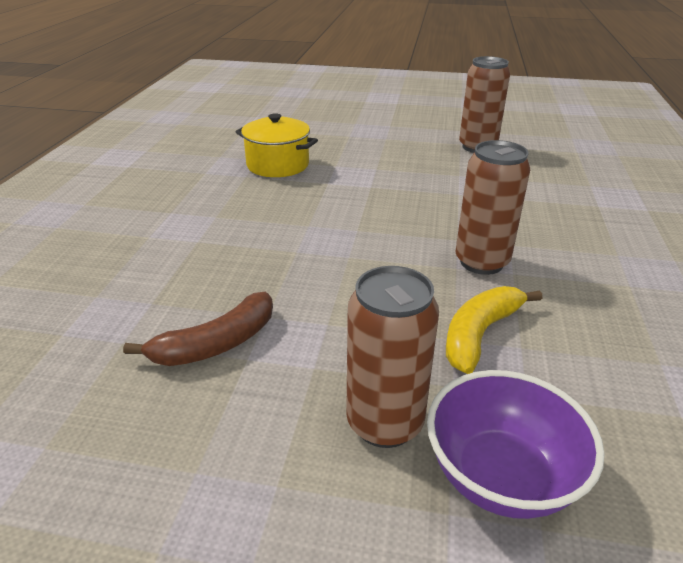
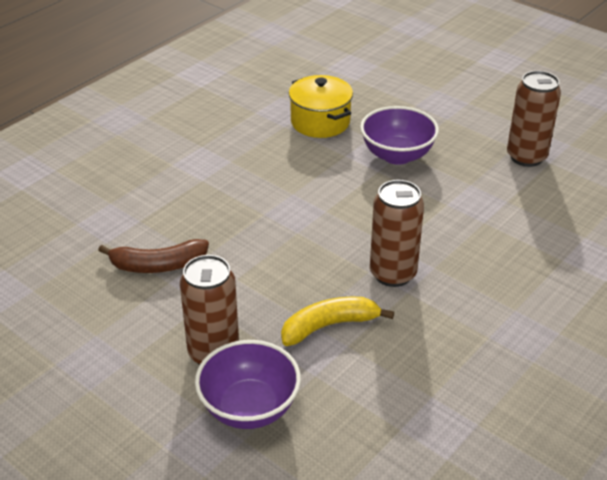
camera: 30 degrees right, 5 degrees up
none -> purple bowl [360,106,439,165]

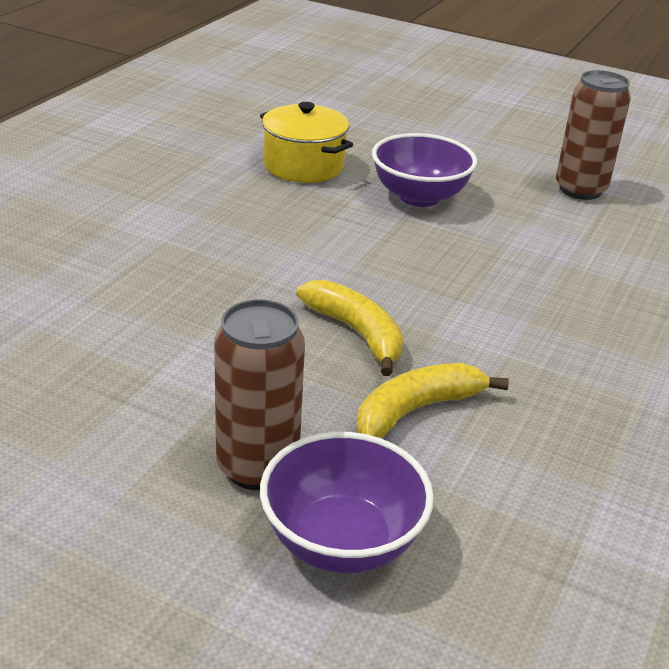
camera: 15 degrees left, 5 degrees down
brown banana [98,239,209,273] -> none
brown can [370,180,424,287] -> none
none -> yellow banana [296,280,403,376]

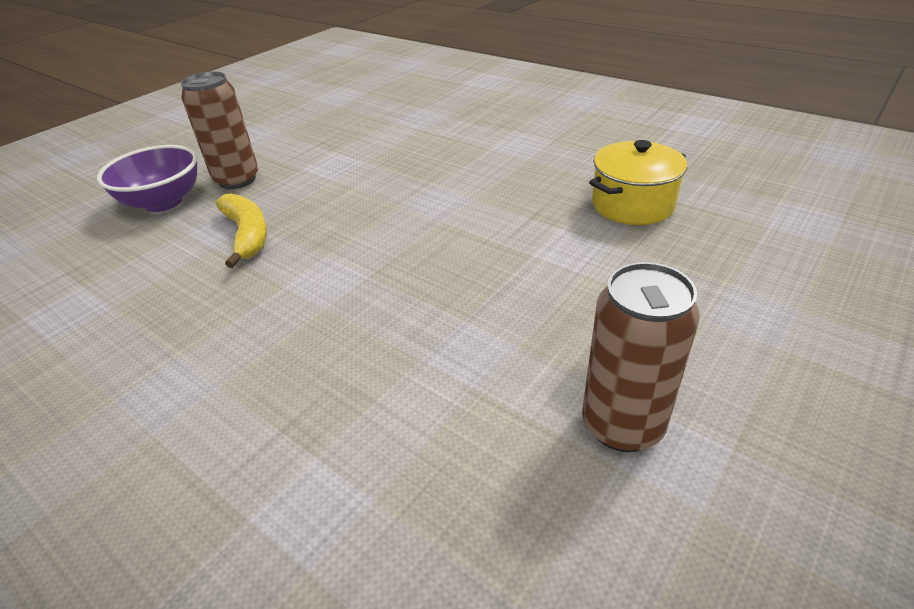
camera: 105 degrees right, 5 degrees up
yellow banana [296,280,403,376] -> none
purple bowl [372,133,477,207] -> none

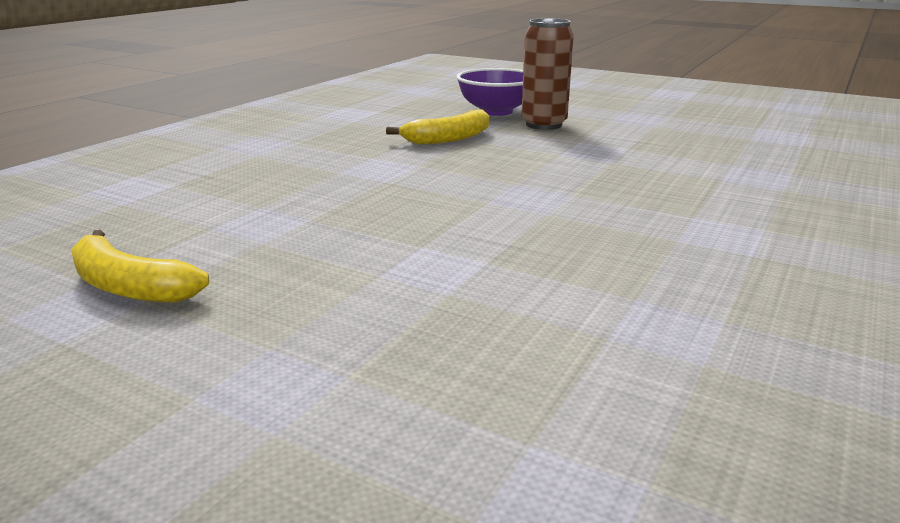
camera: 80 degrees right, 15 degrees down
brown can [582,262,700,452] -> yellow banana [71,230,209,303]
yellow pot [589,140,687,225] -> none

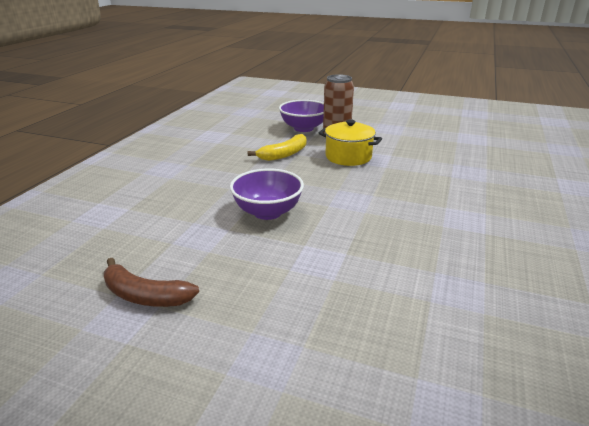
camera: 10 degrees left, 5 degrees up
yellow banana [71,230,209,303] -> brown banana [104,258,199,307]
none -> purple bowl [230,169,304,220]
none -> yellow pot [318,119,382,166]

